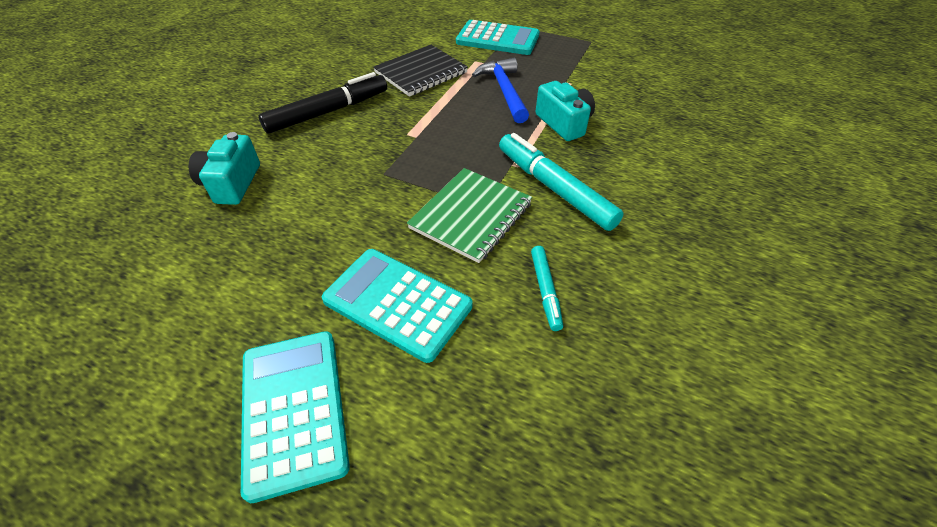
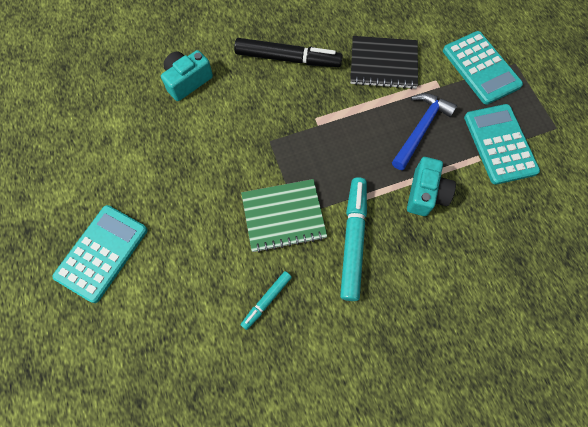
camera: 45 degrees right, 20 degrees up
turquoise calculator [322,249,473,363] -> turquoise calculator moved to [464,104,540,185]

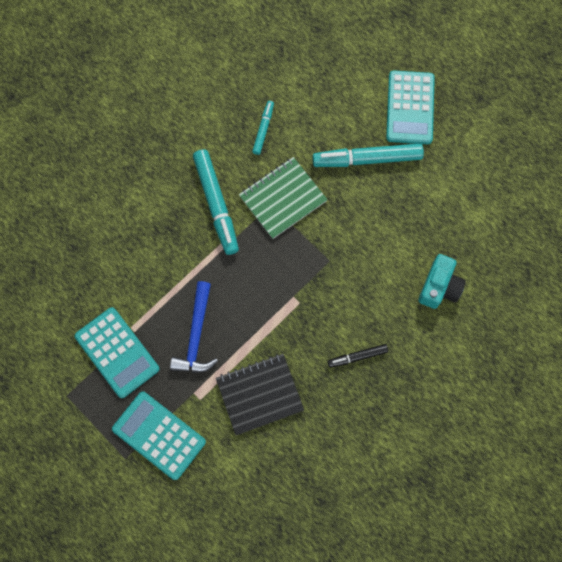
camera: 155 degrees right, 5 degrees up
black marker [234,38,343,67] -> black marker [327,344,388,368], size x0.53
turquoise camera [407,157,456,216] -> none
none -> turquoise marker [312,143,424,167]

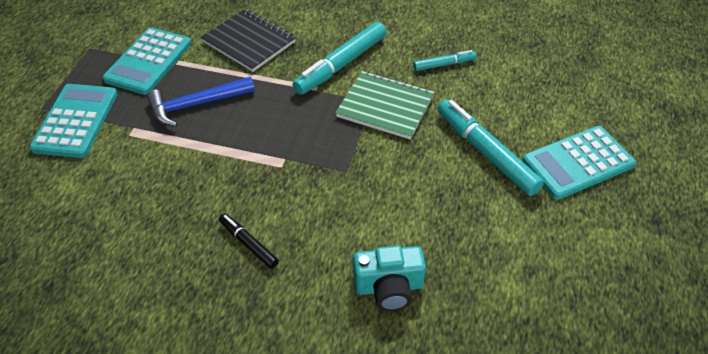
camera: 60 degrees right, 25 degrees down
black notebook [216,354,304,435] -> black notebook moved to [201,9,296,72]

